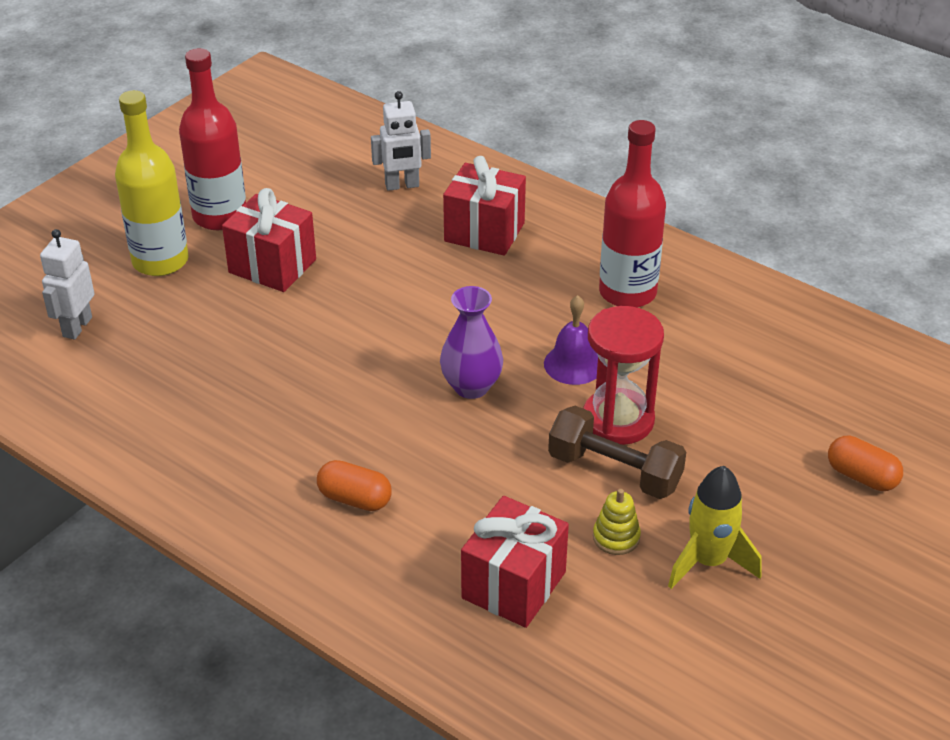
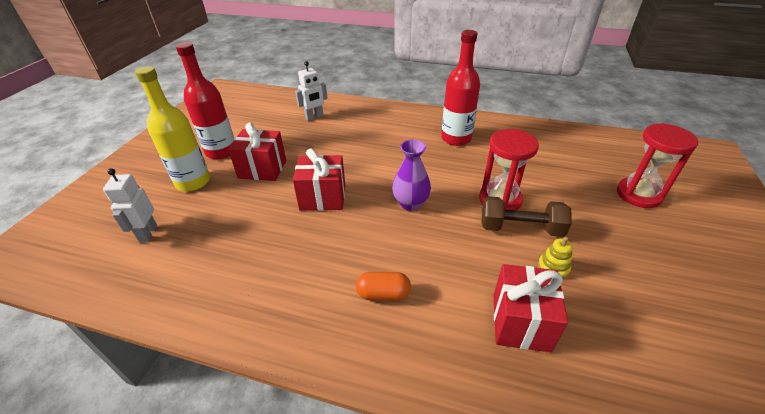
camera: 20 degrees left, 0 degrees up
red gift [443,156,526,256] -> red gift moved to [293,149,345,211]
purple bell [544,295,598,385] -> none
yellow rocket [668,466,762,589] -> none
orange capsule [828,436,903,491] -> red hourglass [617,123,698,208]

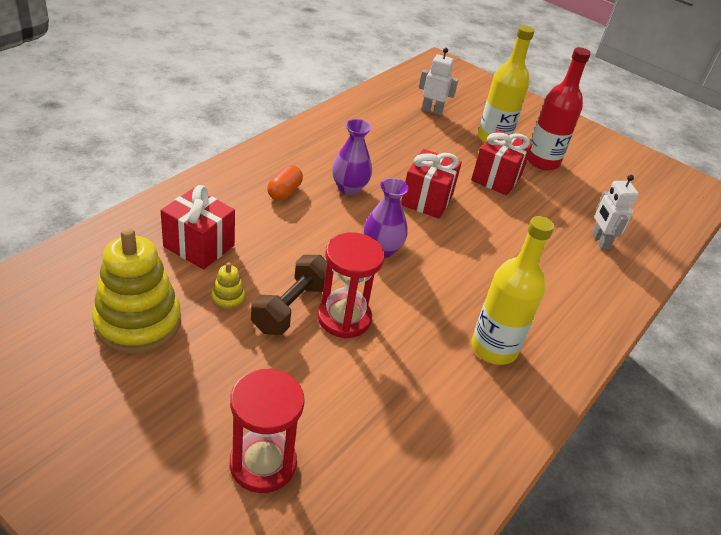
camera: 105 degrees right, 0 degrees up
red bottle [441,30,480,146] -> yellow bottle [472,216,554,365]
none -> yellow stacking toy [92,227,181,354]
none -> purple vase [332,119,372,195]

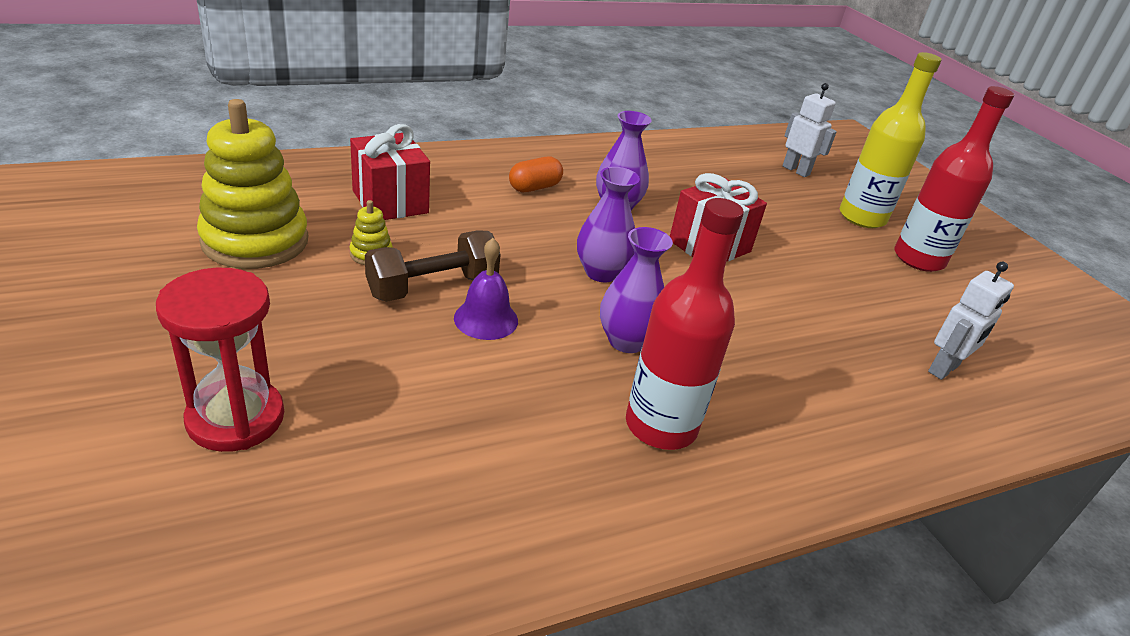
camera: 30 degrees right, 5 degrees down
red hourglass [317,233,385,338] -> purple bell [454,238,518,340]
red gift [471,130,532,195] -> none
yellow bottle [472,216,554,365] -> red bottle [626,198,744,450]
white robot [592,175,639,249] -> white robot turned 150 degrees counterclockwise [928,261,1014,380]
none -> purple vase [600,227,673,353]

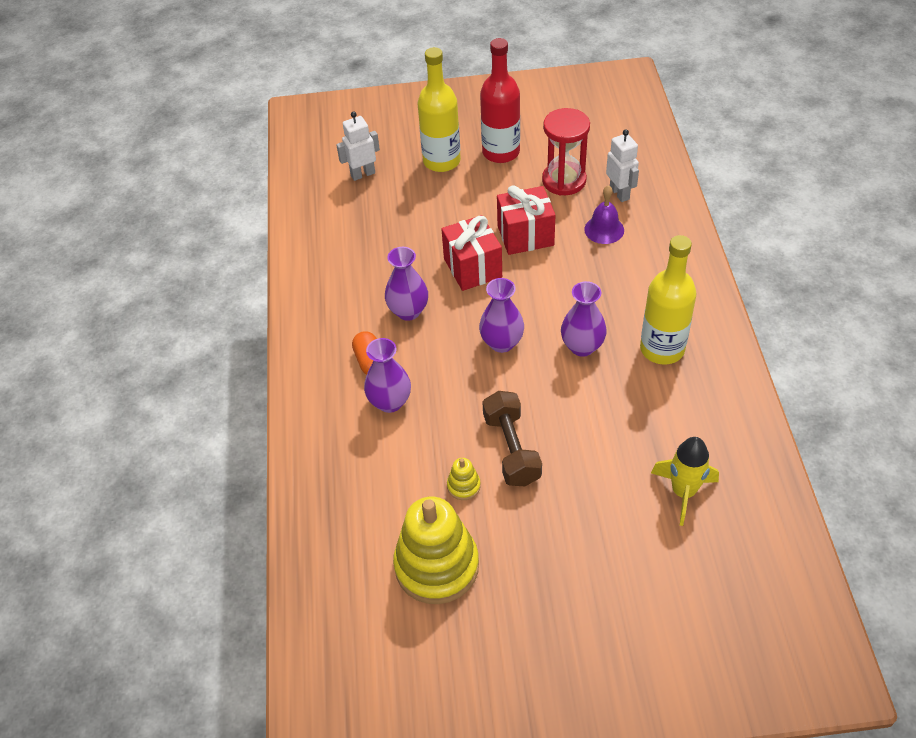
camera: 65 degrees left, 15 degrees up
red hourglass [156,268,284,452] -> red hourglass moved to [542,108,590,196]
red gift [350,124,430,220] -> red gift moved to [497,186,555,255]
purple bell [454,238,518,340] -> purple bell moved to [584,185,624,244]
red bottle [626,198,744,450] -> yellow bottle [640,235,696,365]
none -> purple vase [364,338,411,413]
none -> yellow rocket [651,437,719,526]

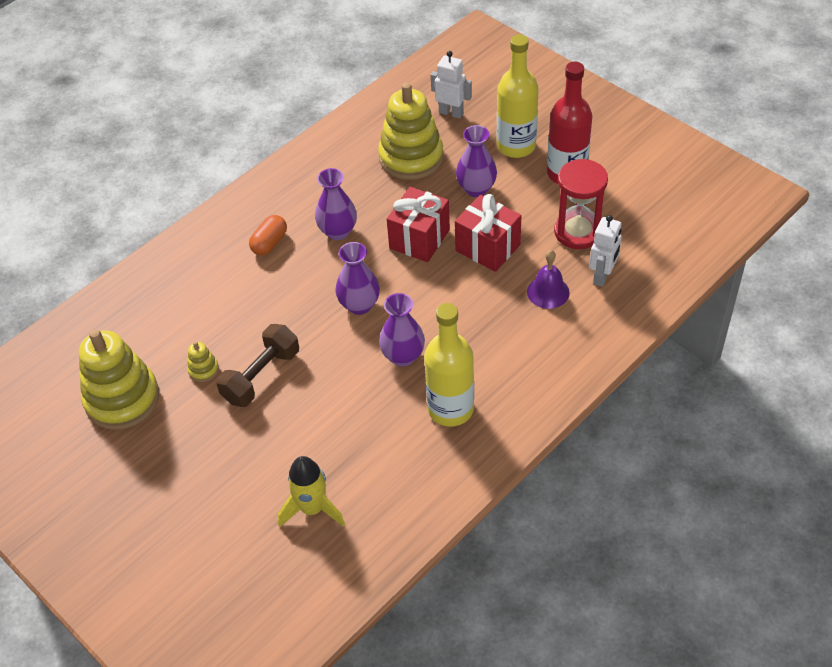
camera: 50 degrees right, 0 degrees up
purple vase [364,338,411,413] -> purple vase moved to [456,125,497,197]
none -> yellow stacking toy [378,83,443,180]

